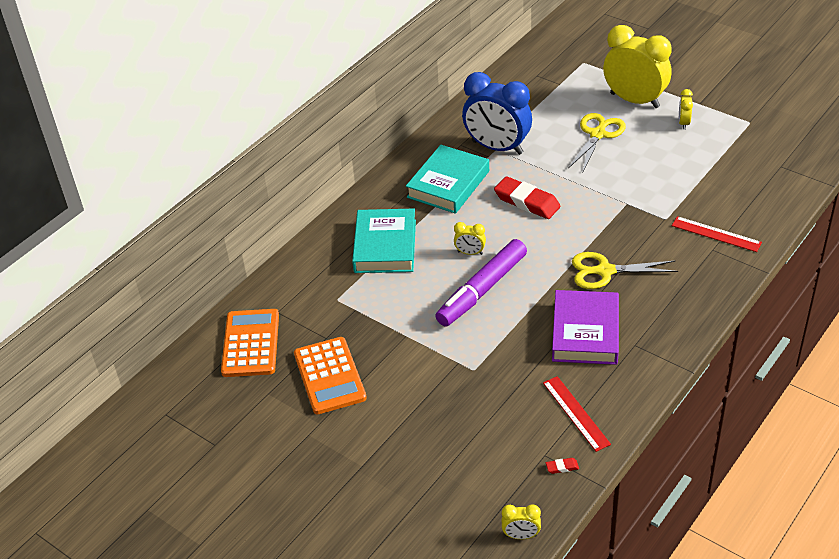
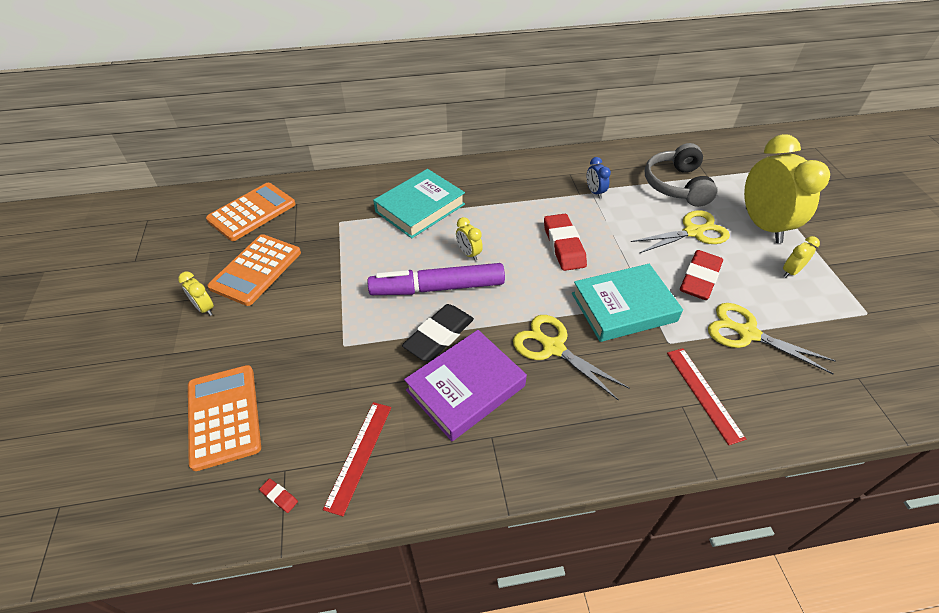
camera: 40 degrees right, 5 degrees up
turquoise book [406,145,489,214] -> turquoise book moved to [572,264,683,342]
blue clock [462,72,532,155] -> blue clock [587,157,611,199], size x0.42
yellow clock [502,504,541,539] -> yellow clock moved to [178,272,214,316]
none -> orange calculator [188,365,261,471]
none -> black eraser [402,304,474,361]
none -> grey headphones [645,143,717,207]
none -> red eraser [680,250,723,300]
none -> yellow scissors [708,303,836,374]

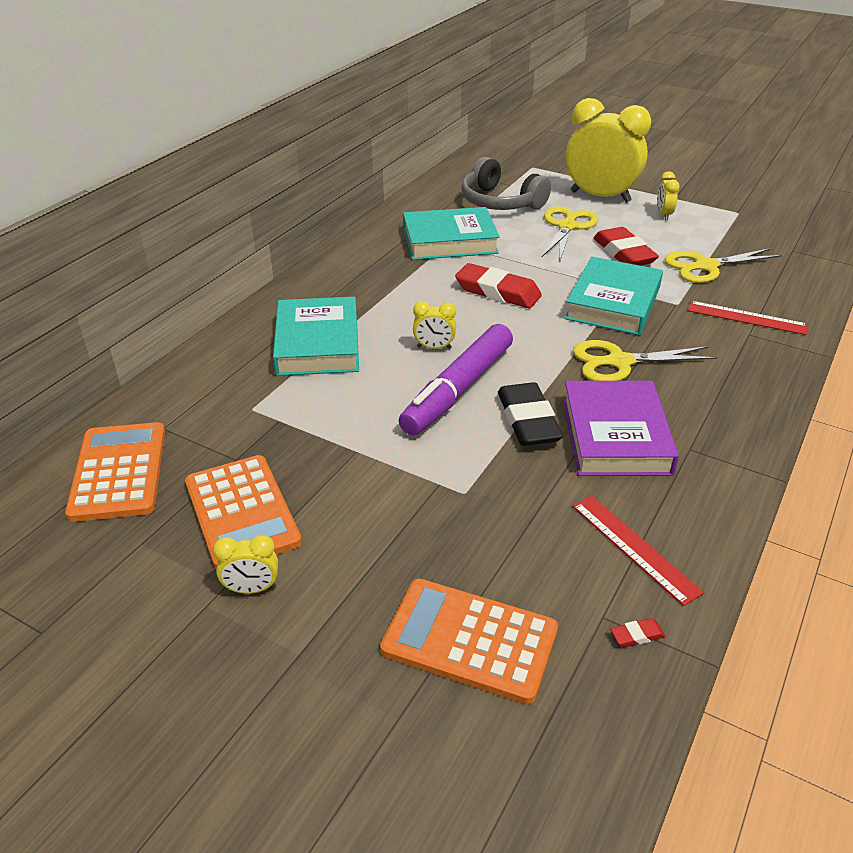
camera: 50 degrees left, 10 degrees down
blue clock [587,157,611,199] -> turquoise book [403,207,500,260]

